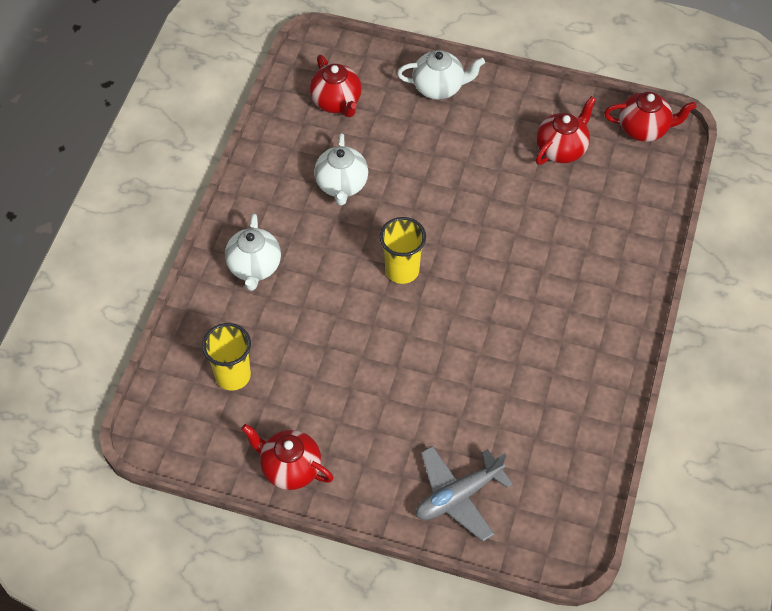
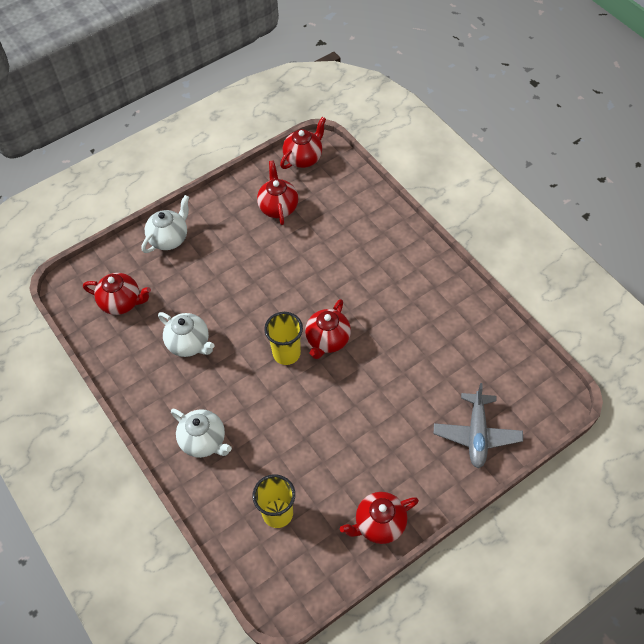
camera: 50 degrees left, 0 degrees up
none -> red teapot [305,299,351,359]

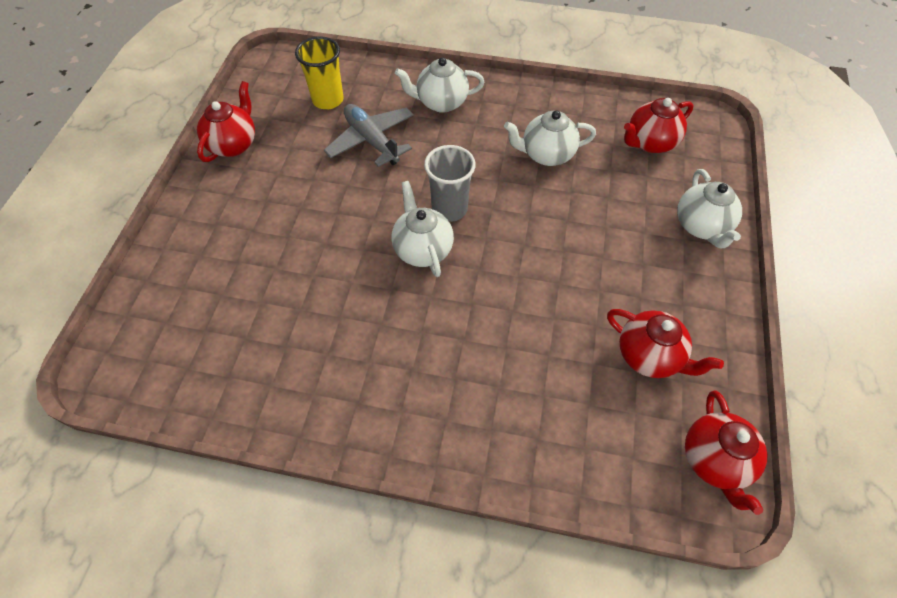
camera: 135 degrees right, 0 degrees up
yellow cup [264,312,303,365] -> grey cup [424,145,476,222]
red teapot [305,299,351,359] -> white teapot [391,181,454,277]
grey plane [434,383,523,468] -> grey plane moved to [324,104,414,167]

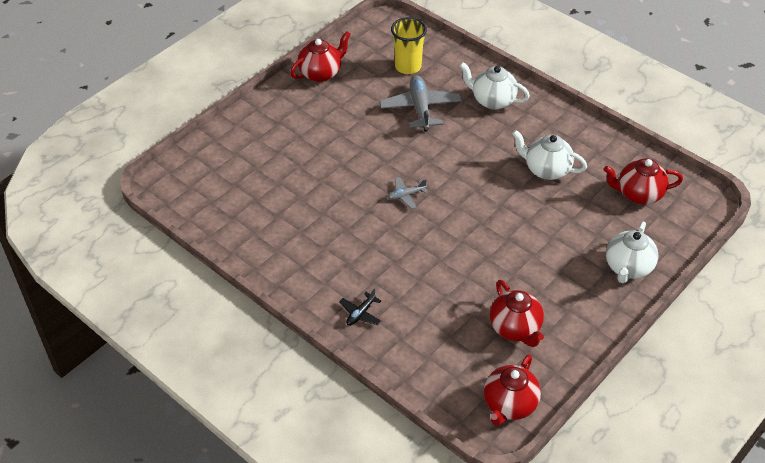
camera: 30 degrees right, 10 degrees down
white teapot [391,181,454,277] -> grey plane [387,177,428,209]
grey cup [424,145,476,222] -> none
none -> black plane [339,288,382,326]

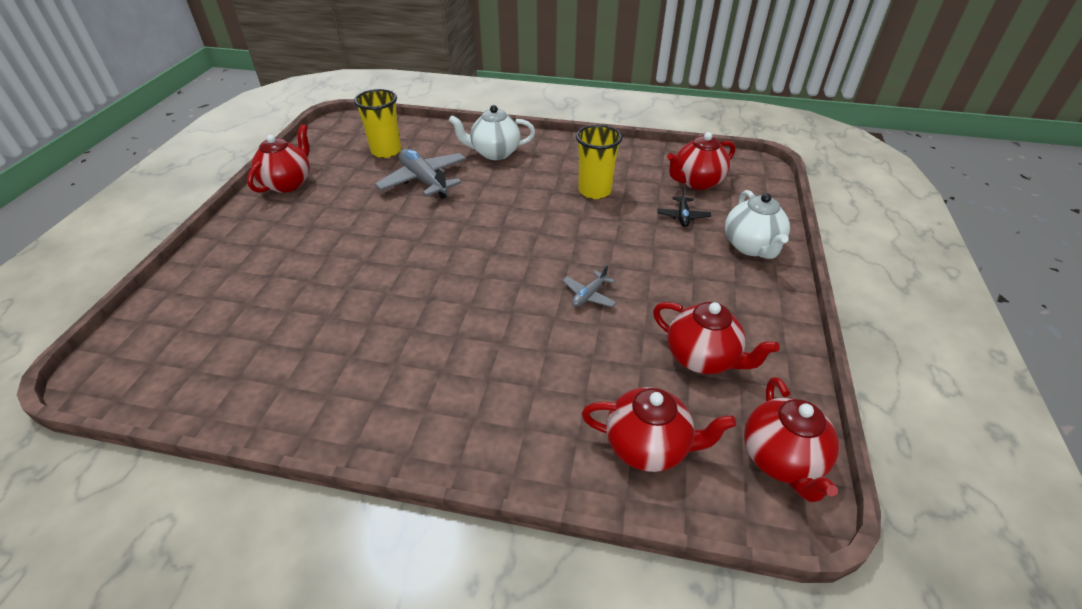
camera: 30 degrees left, 5 degrees down
black plane [339,288,382,326] -> black plane moved to [657,187,711,227]
grey plane [387,177,428,209] -> grey plane moved to [562,265,617,307]
white teapot [512,130,587,180] -> yellow cup [576,125,622,199]
none -> red teapot [582,387,736,472]

